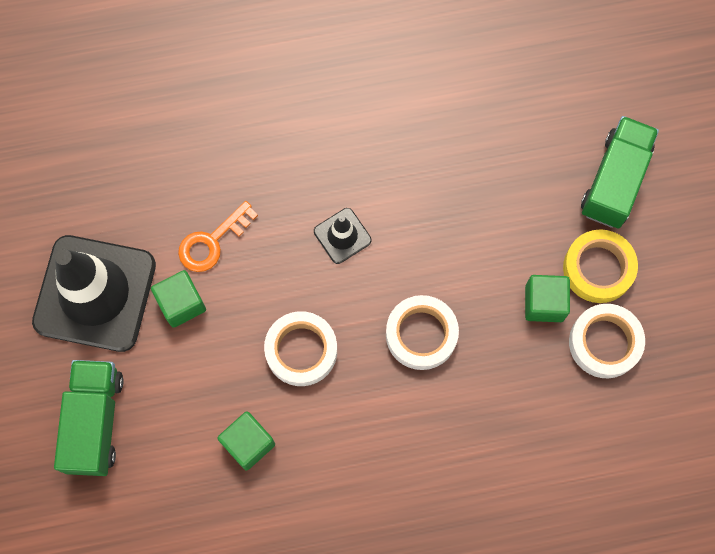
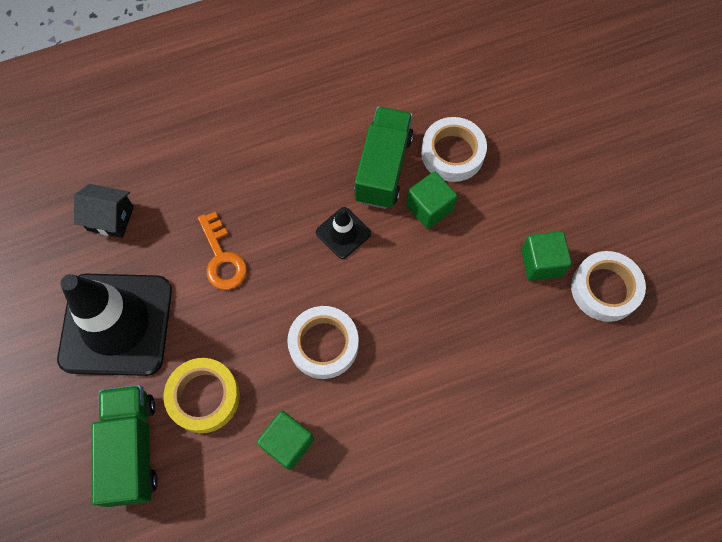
camera: 10 degrees left, 5 degrees down
green cube [151,270,206,328] -> green cube moved to [406,171,457,229]
orange key [178,201,258,272] -> orange key turned 60 degrees counterclockwise [198,212,247,290]
white tape [386,295,459,370] -> white tape moved to [421,117,487,182]
yellow tape [563,229,638,303] -> yellow tape moved to [164,358,240,433]
green truck [581,116,659,229] -> green truck moved to [354,107,414,209]
none -> black house [74,184,134,238]

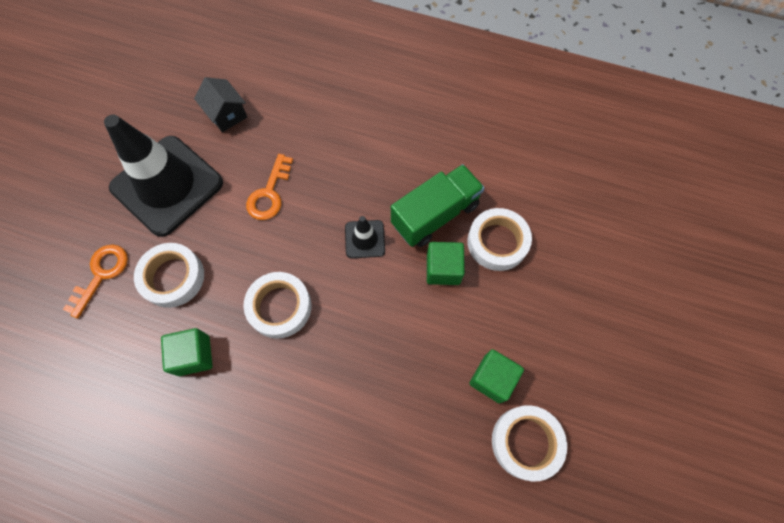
camera: 40 degrees right, 0 degrees up
green truck [92,385,157,507] -> orange key [63,245,128,318]
yellow tape [164,358,240,433] -> white tape [134,243,204,308]

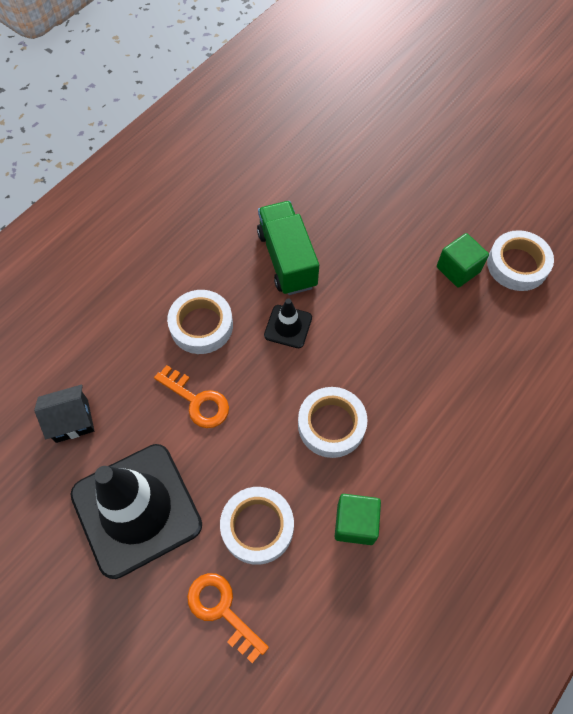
camera: 70 degrees left, 5 degrees down
green cube [427,242,465,285] -> none
white tape [467,208,532,271] -> white tape moved to [167,290,233,354]

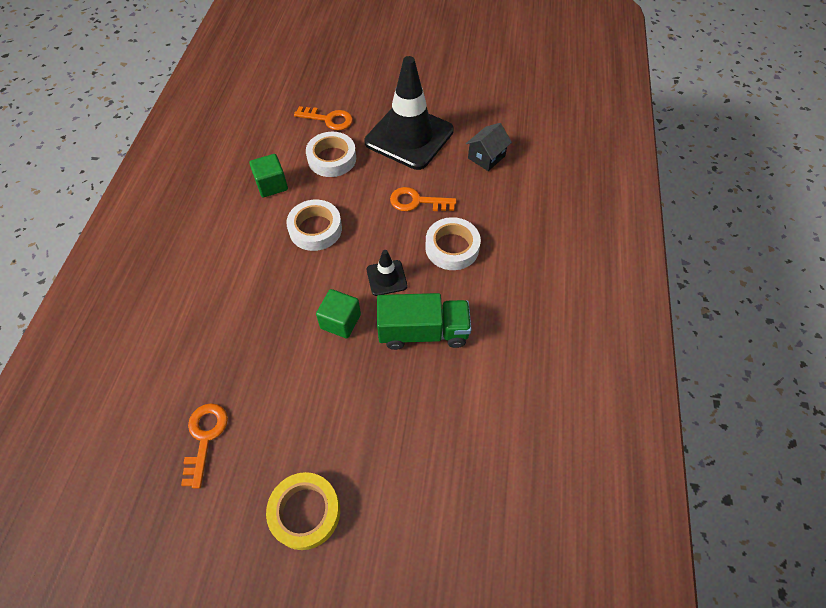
camera: 150 degrees right, 5 degrees down
green truck [257,201,319,295] -> green truck turned 45 degrees counterclockwise [377,293,472,350]
green cube [437,233,489,288] -> green cube moved to [316,289,361,338]
white tape [487,230,554,291] -> orange key [181,403,228,489]
none -> yellow tape [266,472,340,550]

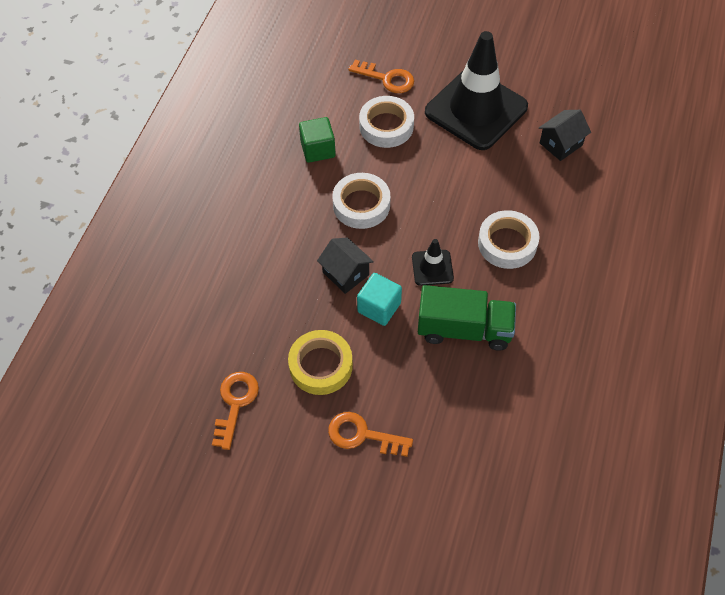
camera: 10 degrees right, 0 degrees up
yellow tape [266,472,340,550] -> yellow tape moved to [288,330,353,395]
green cube [316,289,361,338] -> turquoise cube [357,273,402,326]
orange key [390,187,456,211] -> orange key moved to [328,412,413,457]
none -> black house [317,237,374,294]

